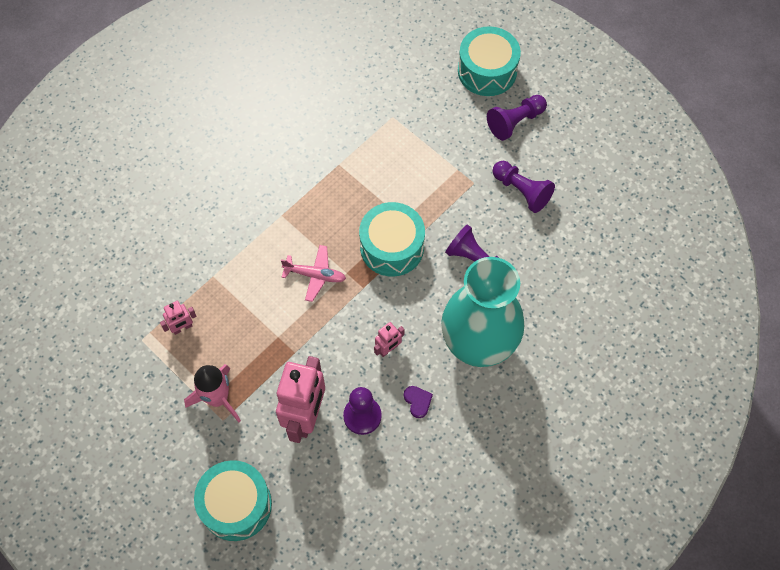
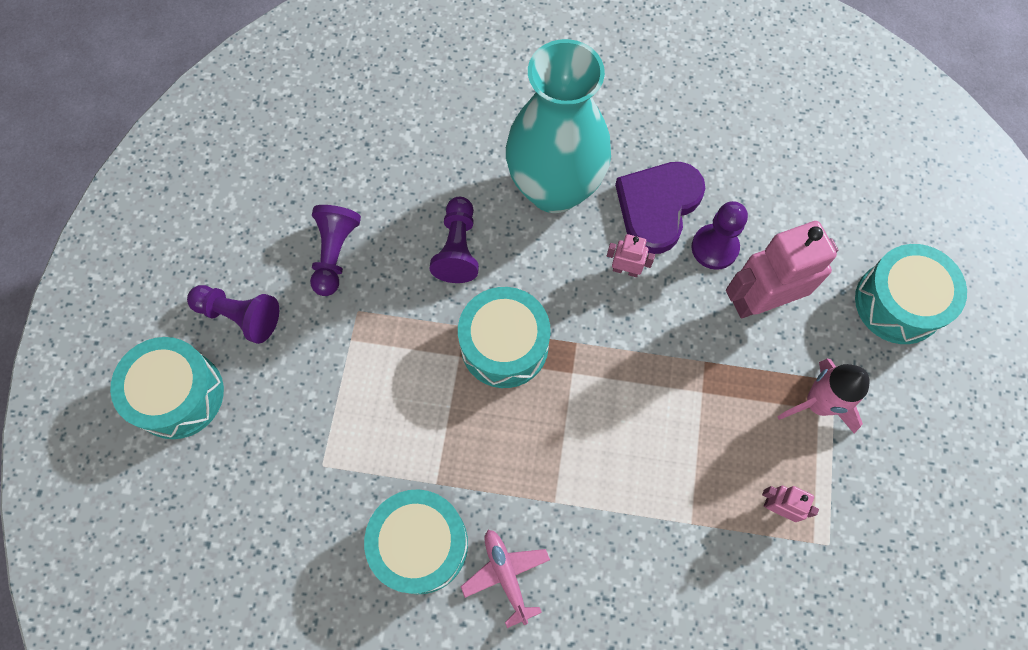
camera: 125 degrees left, 5 degrees up
pink plane [281,245,346,302] -> pink plane moved to [461,530,550,628]
purple heart [404,386,433,418] -> purple heart [615,162,705,254], size x2.48
none -> turquoise drum [364,489,468,594]

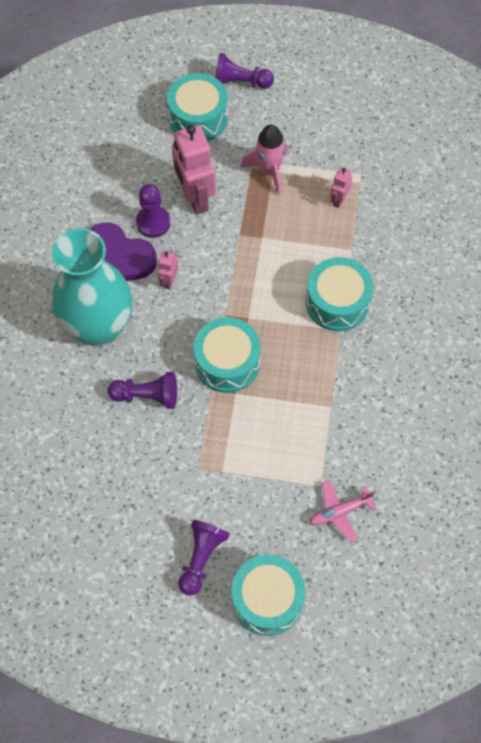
camera: 90 degrees left, 5 degrees down
purple pawn [310,205,361,296] -> purple pawn moved to [215,53,274,89]
turquoise drum [364,489,468,594] -> turquoise drum moved to [306,257,373,331]
pink plane [461,530,550,628] -> pink plane moved to [310,480,377,542]

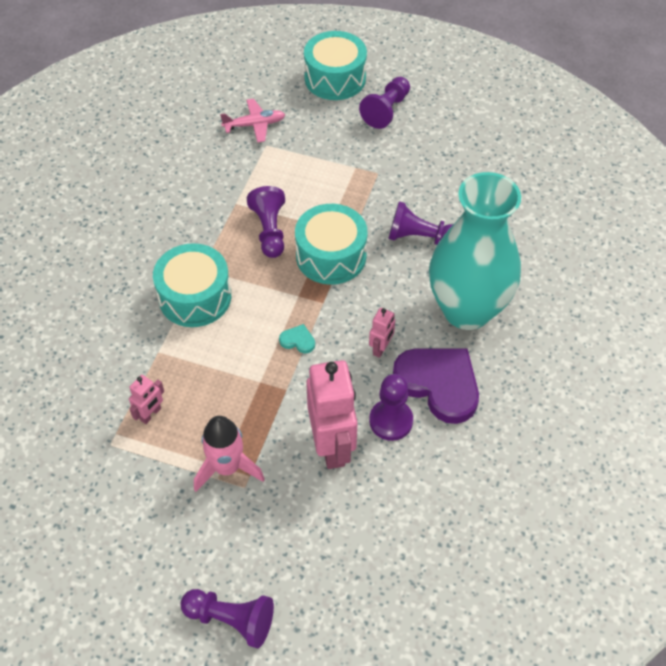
camera: 170 degrees left, 10 degrees down
turquoise drum [167,73,228,141] -> none
none -> purple pawn [247,186,285,258]
none -> turquoise heart [279,324,315,353]

